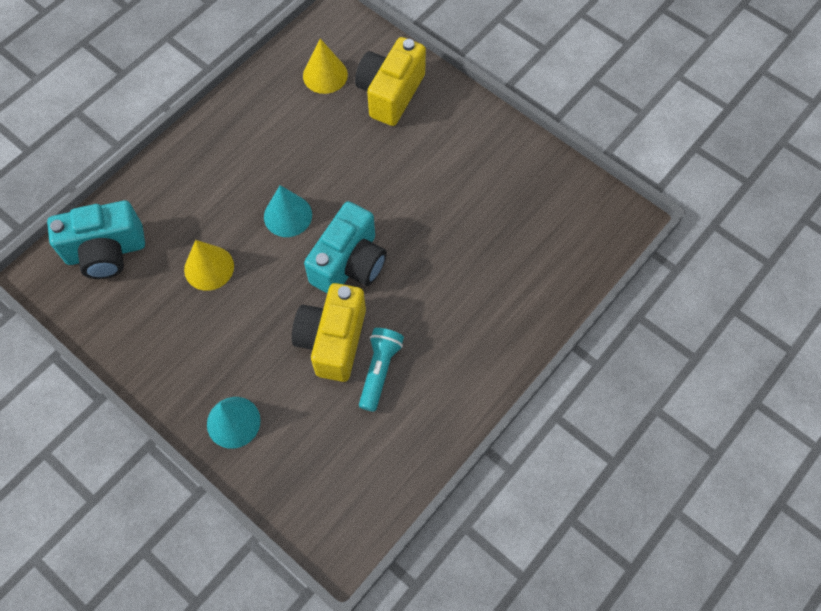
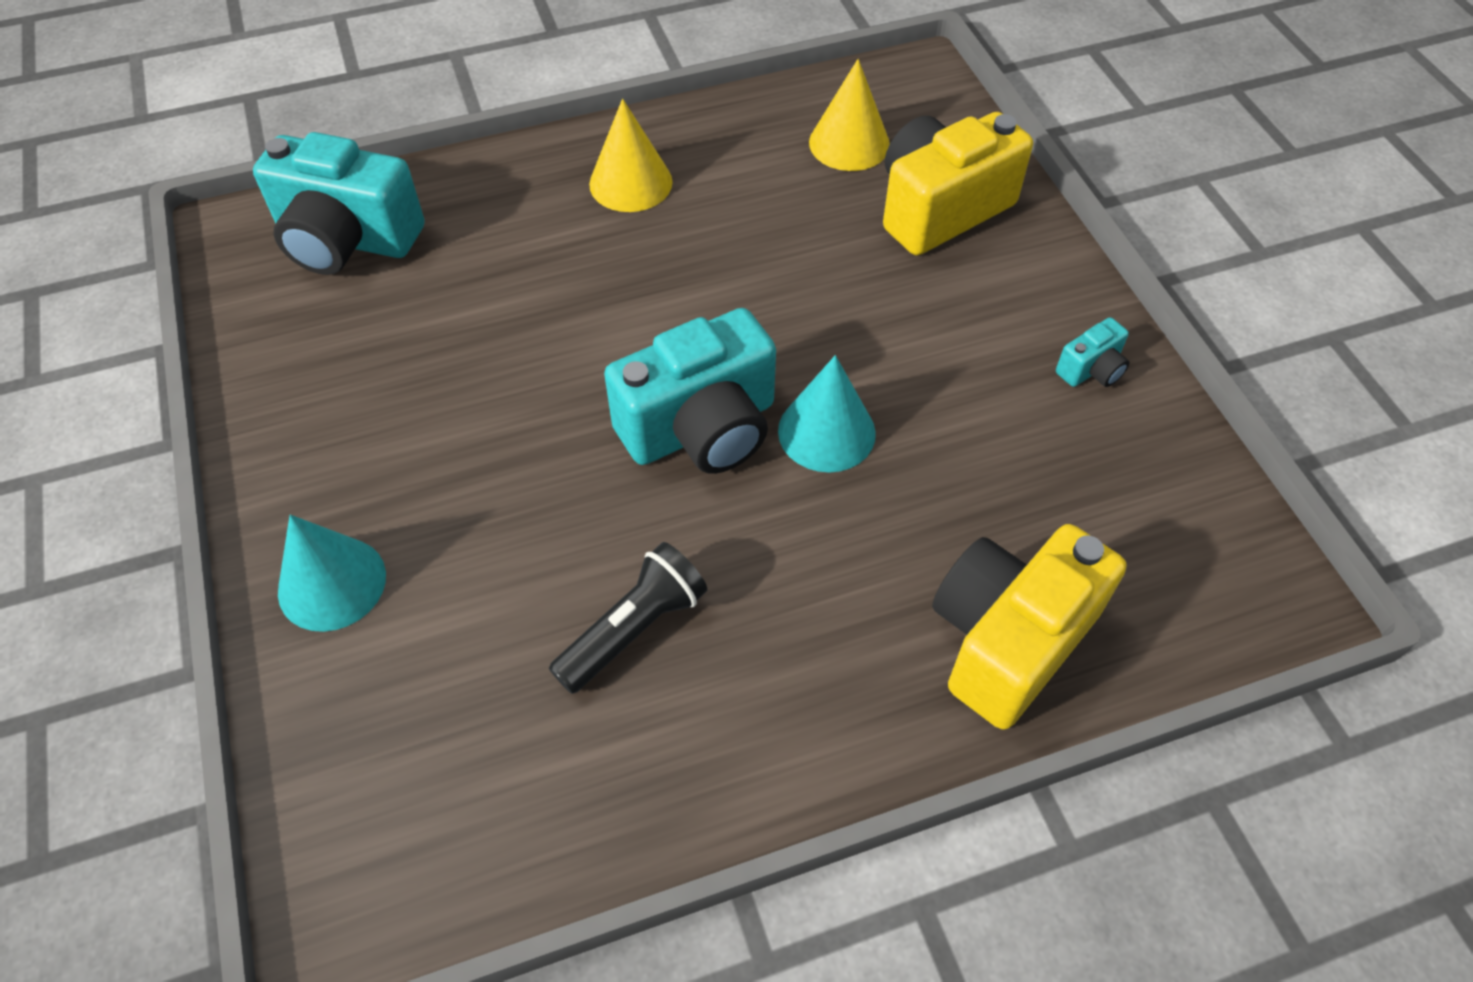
camera: 30 degrees right, 10 degrees down
yellow cone [184,240,234,291] -> yellow cone moved to [589,99,673,212]
turquoise cone [264,185,312,237] -> turquoise cone moved to [778,355,876,473]
yellow camera [292,283,366,382] -> yellow camera moved to [932,524,1126,730]
turquoise flashlight [359,328,404,412] -> black flashlight [549,542,707,694]
none -> turquoise camera [1056,317,1129,387]

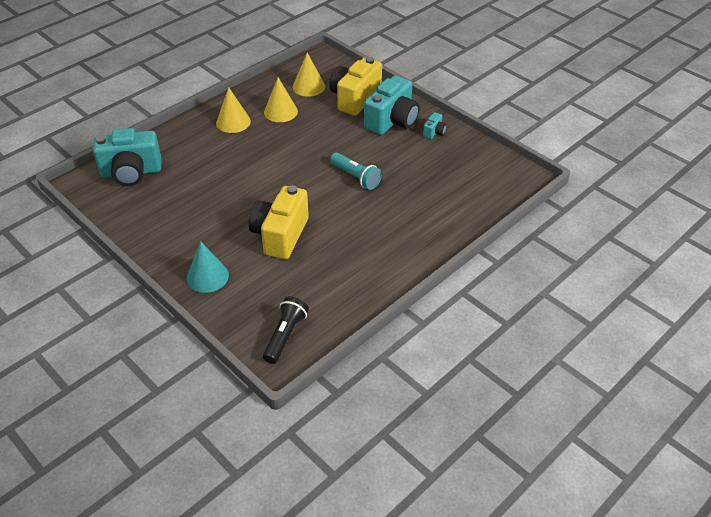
camera: 25 degrees left, 10 degrees down
black flashlight [549,542,707,694] -> black flashlight moved to [263,296,309,364]
turquoise camera [604,308,776,474] -> turquoise camera moved to [364,75,420,135]
turquoise cone [778,355,876,473] -> turquoise flashlight [330,153,382,190]
yellow camera [932,524,1126,730] -> yellow camera moved to [249,185,309,259]
none -> yellow cone [264,77,298,122]

